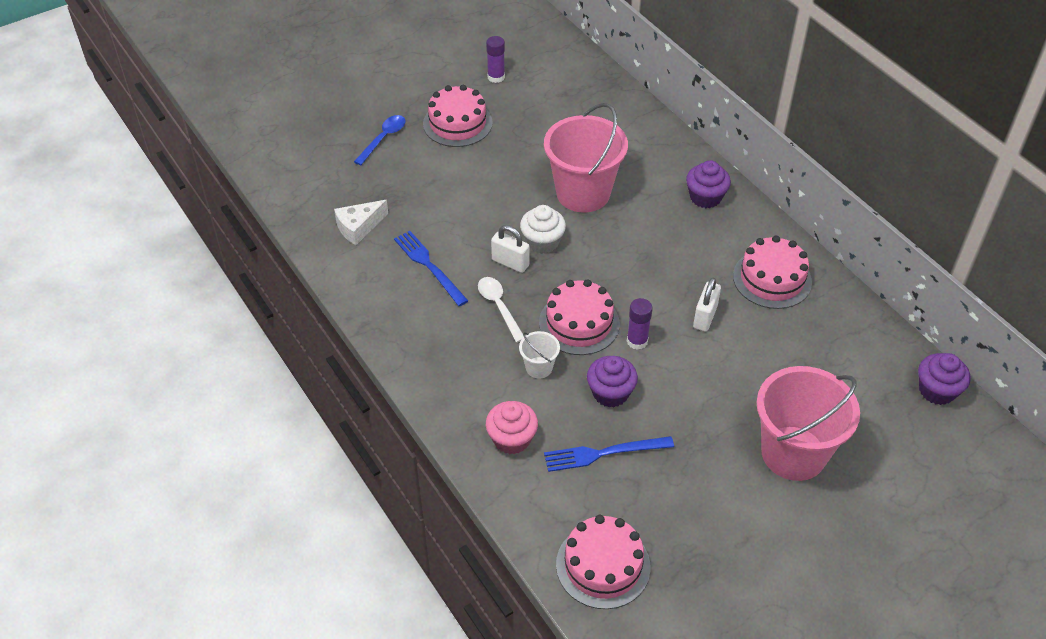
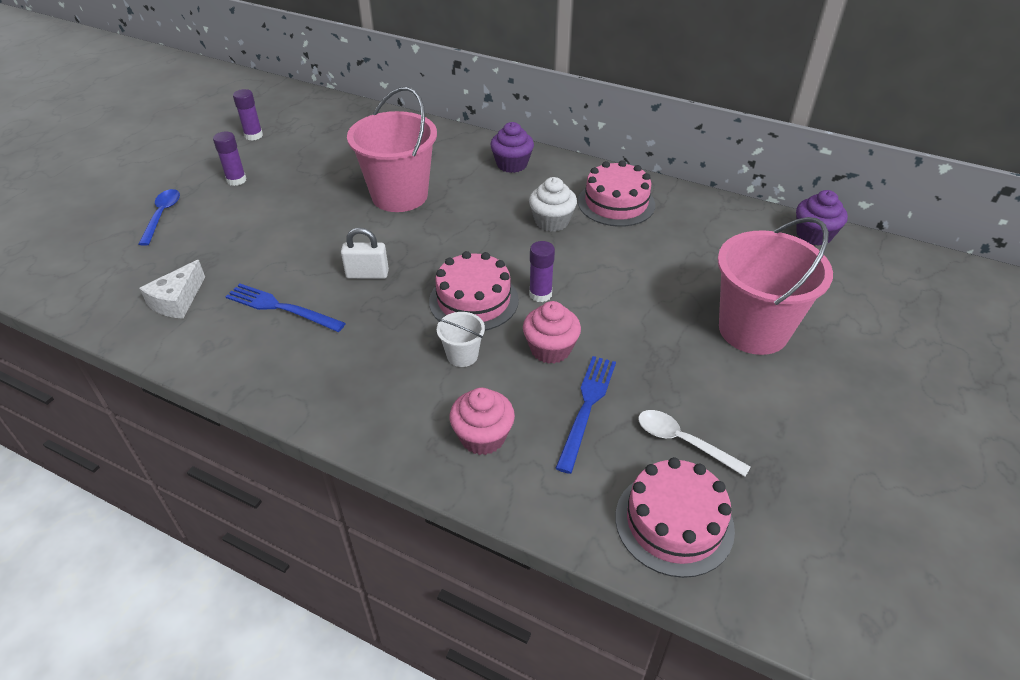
camera: 30 degrees left, 5 degrees down
pink cake [423,85,493,147] -> purple glue stick [213,131,247,186]
white spoon [478,277,524,343] -> white spoon moved to [638,410,751,476]
white cupcake [520,205,566,254] -> white cupcake moved to [529,177,577,232]
blue fork [544,436,674,472] -> blue fork turned 150 degrees clockwise [555,356,616,474]
purple cupcake [587,356,638,407] -> pink cupcake [523,301,581,364]
white padlock [693,278,721,332] -> none

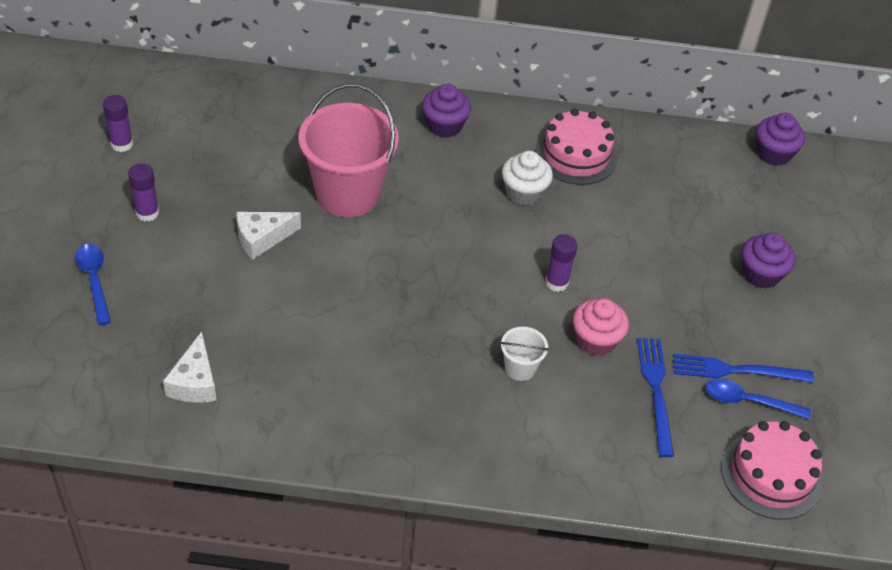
camera: 25 degrees left, 5 degrees up
blue fork [225,283,346,332] -> blue fork moved to [673,354,814,383]
white padlock [341,227,389,279] -> none
pink cake [429,251,519,331] -> none
pink cupcake [450,388,515,455] -> none
white spoon [638,410,751,476] -> blue spoon [705,379,811,419]
pink bucket [718,217,833,355] -> purple cupcake [742,233,795,289]
none -> white cheese [237,212,301,260]

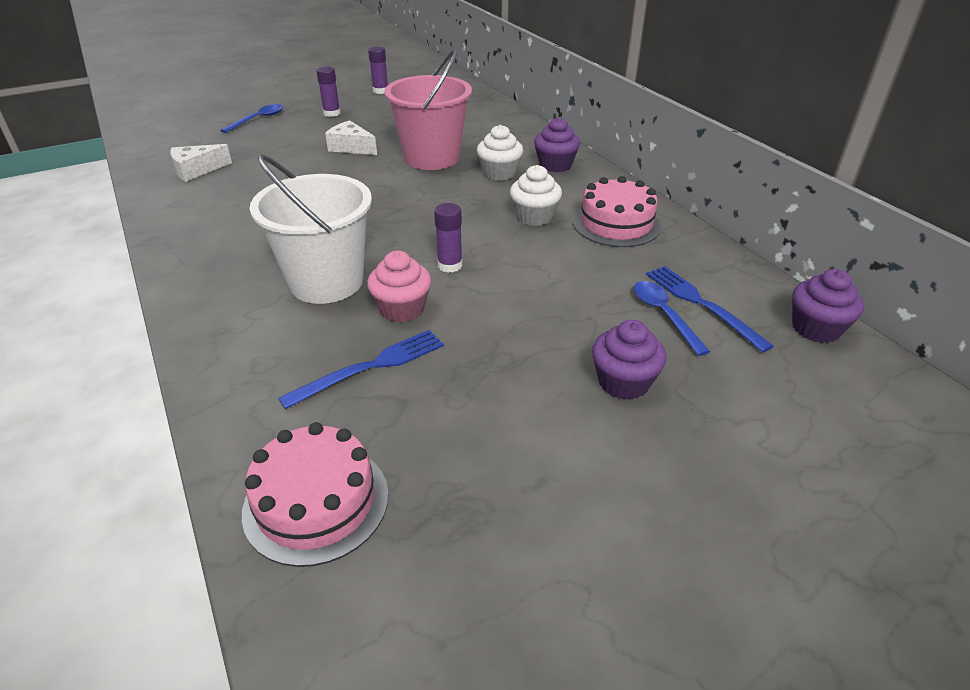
camera: 60 degrees right, 10 degrees down
white bucket [500,327,549,381] -> white bucket [250,154,372,304], size x2.28
blue fork [673,354,814,383] -> blue fork moved to [646,266,774,353]
blue spoon [705,379,811,419] -> blue spoon moved to [634,281,710,356]
none -> white cupcake [477,125,523,181]

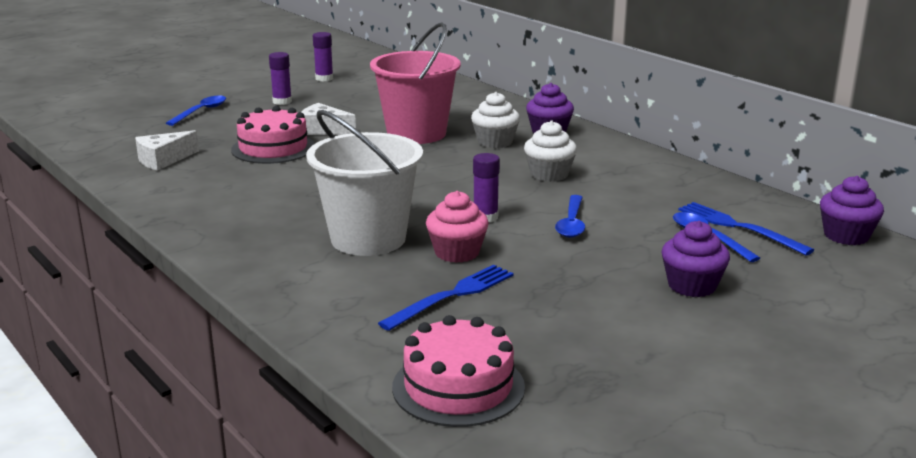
camera: 10 degrees left, 15 degrees down
pink cake [573,176,661,247] -> pink cake moved to [231,106,315,164]
none -> blue spoon [555,195,585,238]

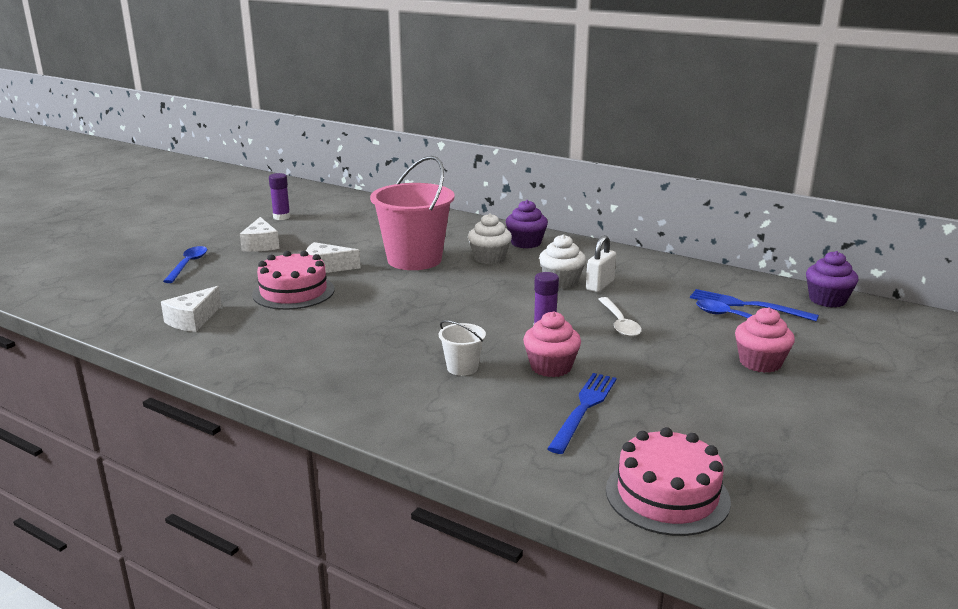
camera: 20 degrees left, 0 degrees up
purple glue stick [269,52,292,105] -> white cheese [240,217,280,252]
white bucket [306,110,423,256] -> white bucket [439,320,486,376], size x0.44
blue spoon [555,195,585,238] -> white spoon [598,297,642,337]
purple cupcake [662,221,730,297] -> pink cupcake [735,307,795,373]
none -> white padlock [586,235,616,292]

